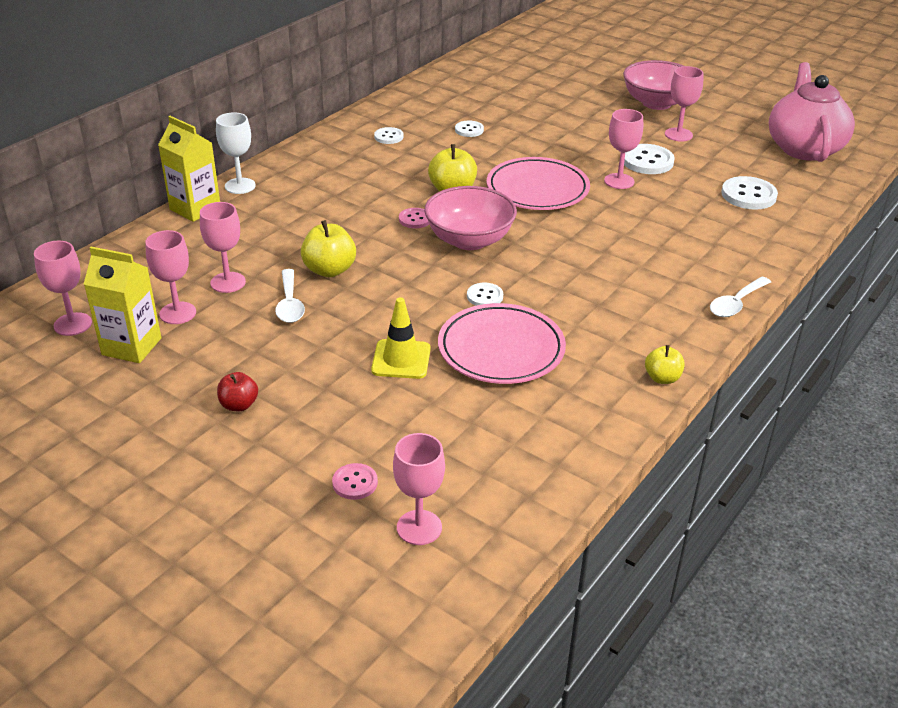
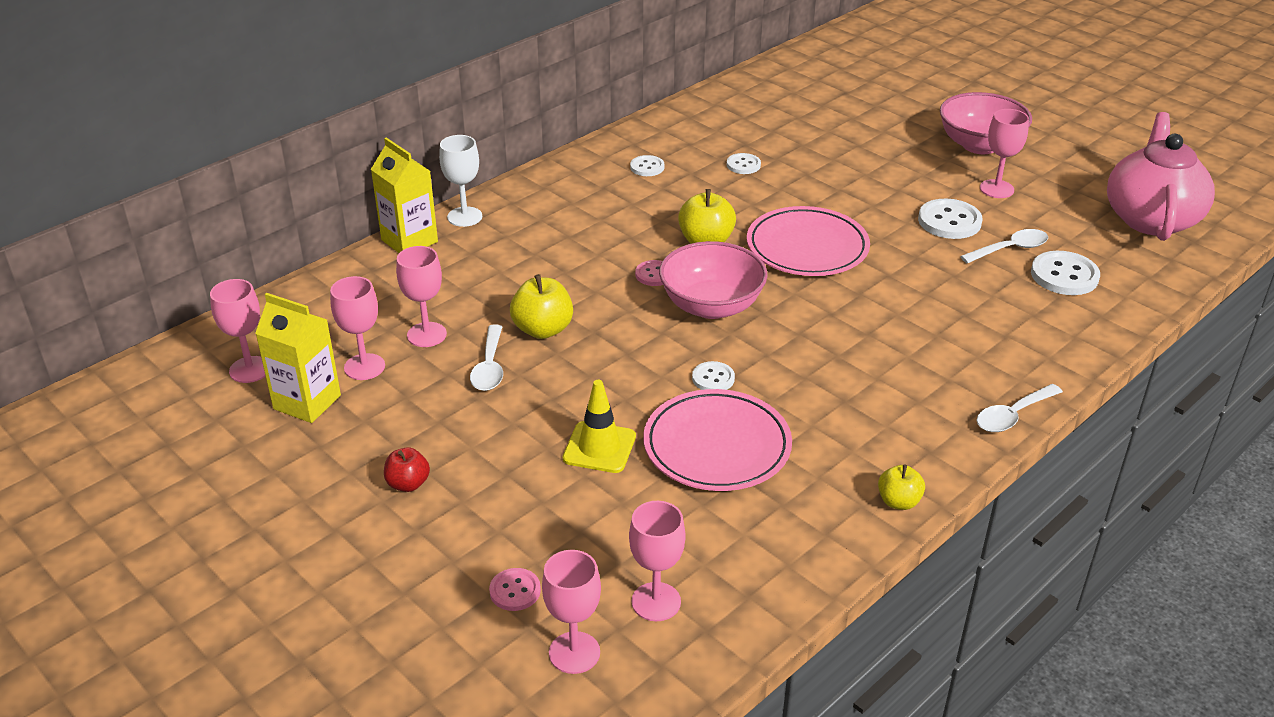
camera: 10 degrees right, 0 degrees up
pink goblet [604,109,643,189] -> pink goblet moved to [629,501,686,621]
none -> white spoon [960,229,1048,263]

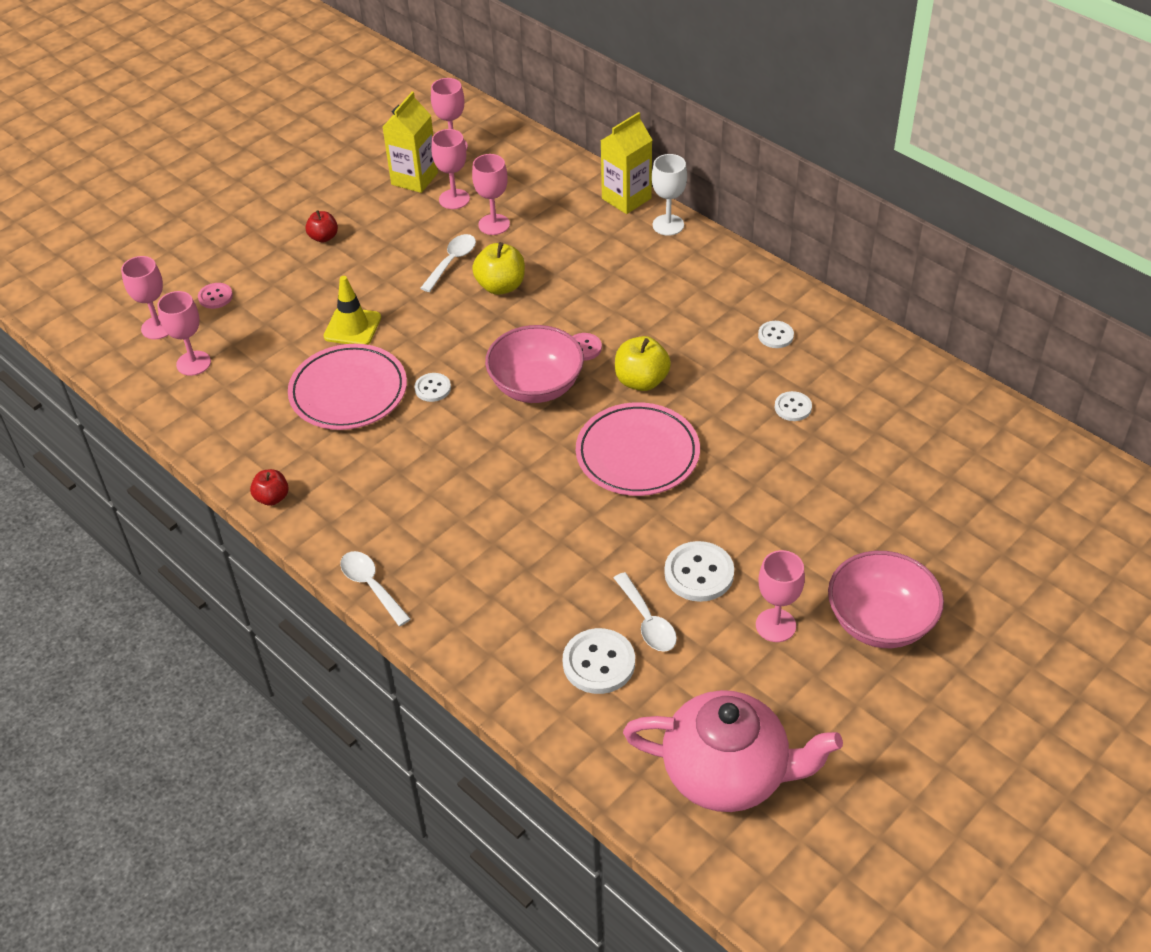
camera: 90 degrees right, 10 degrees up
white spoon [470,324,503,391] -> white spoon turned 120 degrees clockwise [420,234,476,292]
yellow apple [878,465,925,510] -> red apple [250,469,289,506]

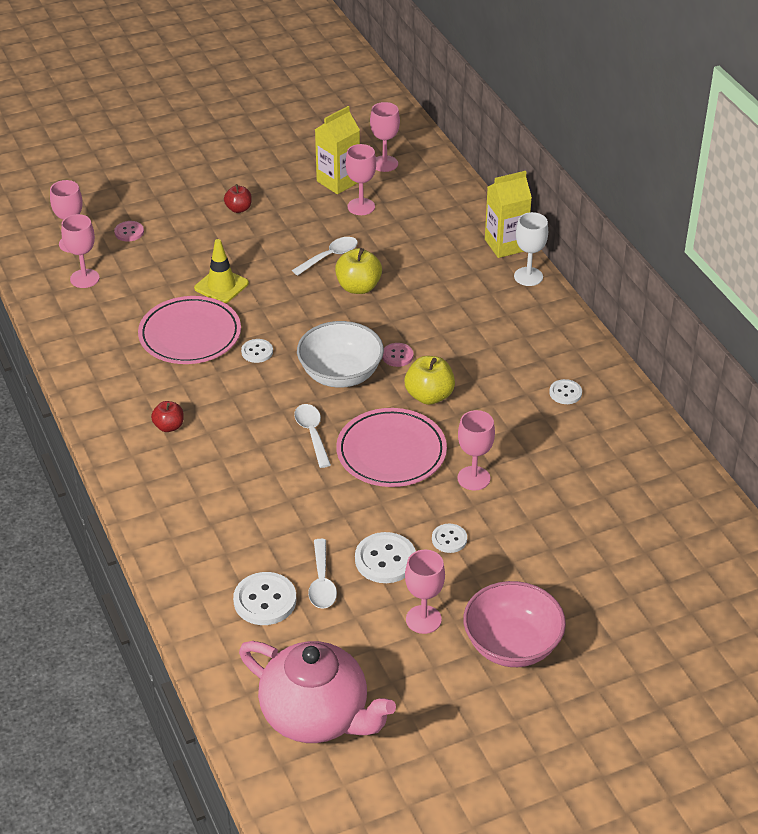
camera: 20 degrees right, 5 degrees down
red apple [250,469,289,506] -> red apple moved to [151,401,184,432]
white spoon [340,551,411,626] -> white spoon moved to [294,404,331,468]
pink goblet [472,154,510,235] -> pink goblet moved to [457,410,495,491]
pink bowl [485,325,584,403] -> white bowl [297,321,384,388]
white button [775,391,812,421] -> white button moved to [432,524,467,553]

